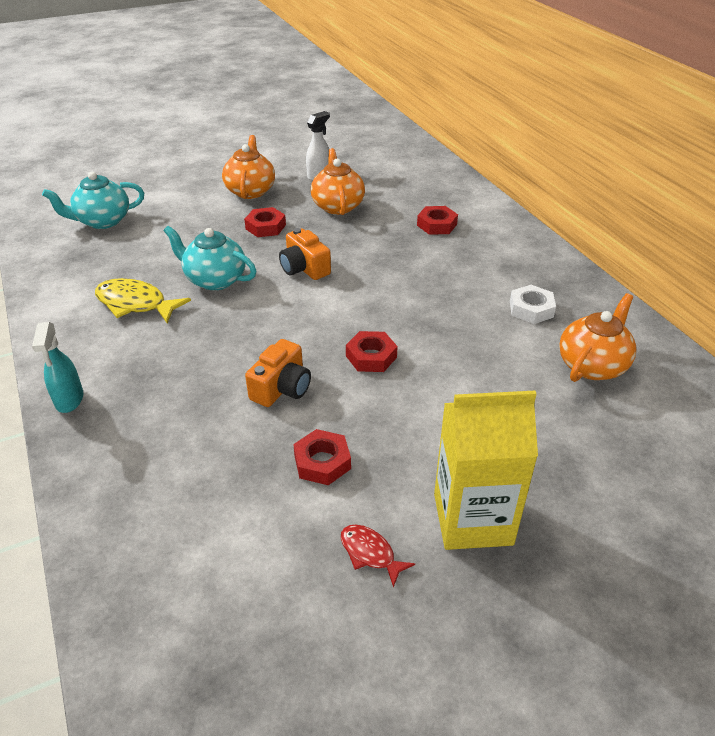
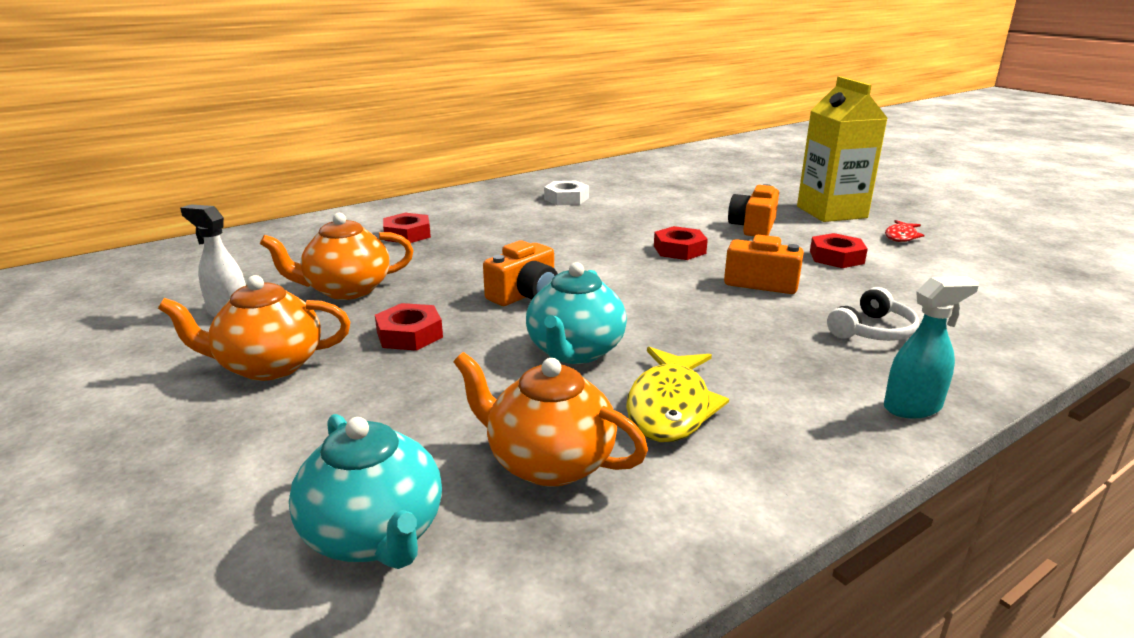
camera: 100 degrees left, 15 degrees down
orange teapot [559,293,636,382] -> orange teapot moved to [454,352,648,487]
none -> orange camera [728,184,779,236]
none -> white headphones [827,287,919,341]

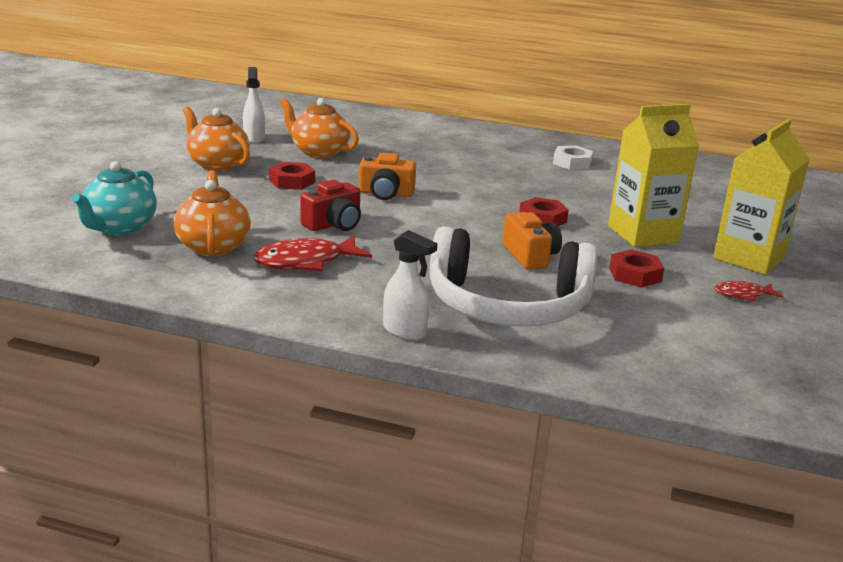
camera: 50 degrees right, 0 degrees up
red nut [383,213,431,243] -> none
turquoise teapot [526,262,627,364] -> red camera [300,180,361,231]
yellow fish [626,347,729,442] -> red fish [254,236,372,271]
orange camera [728,184,779,236] -> yellow carton [608,104,699,247]
white headphones [827,287,919,341] -> white headphones [430,226,597,327], size x2.31
turquoise spray bottle [884,276,979,419] -> white spray bottle [383,230,438,340]

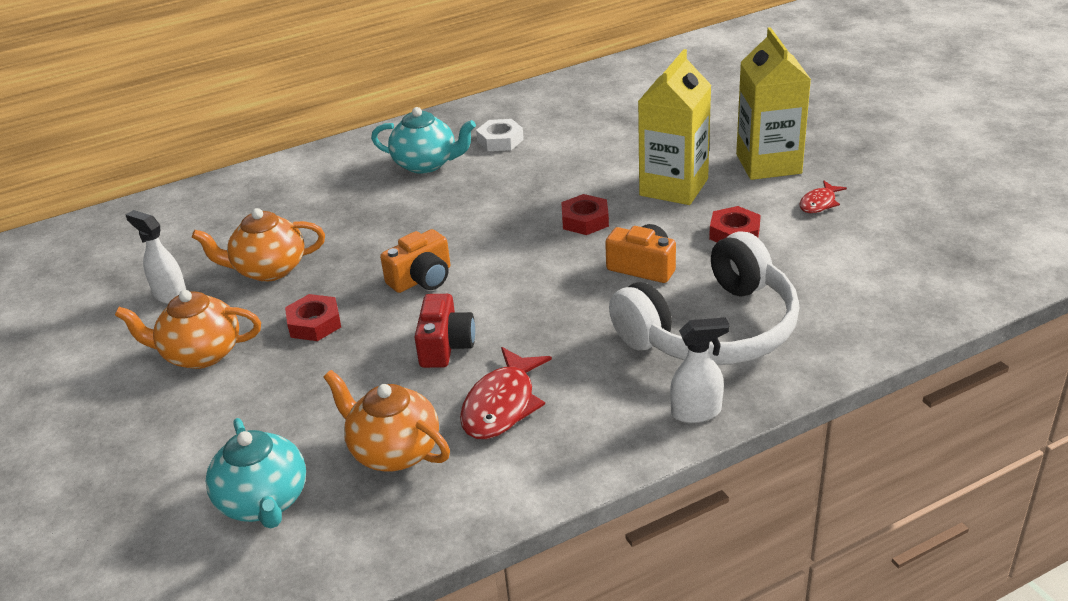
camera: 40 degrees left, 10 degrees up
none -> turquoise teapot [371,107,476,174]

